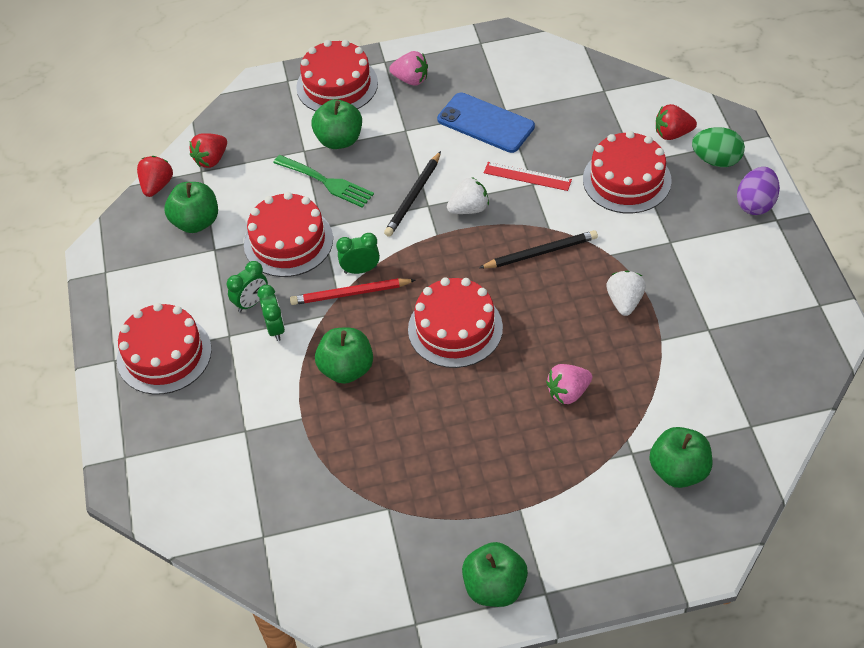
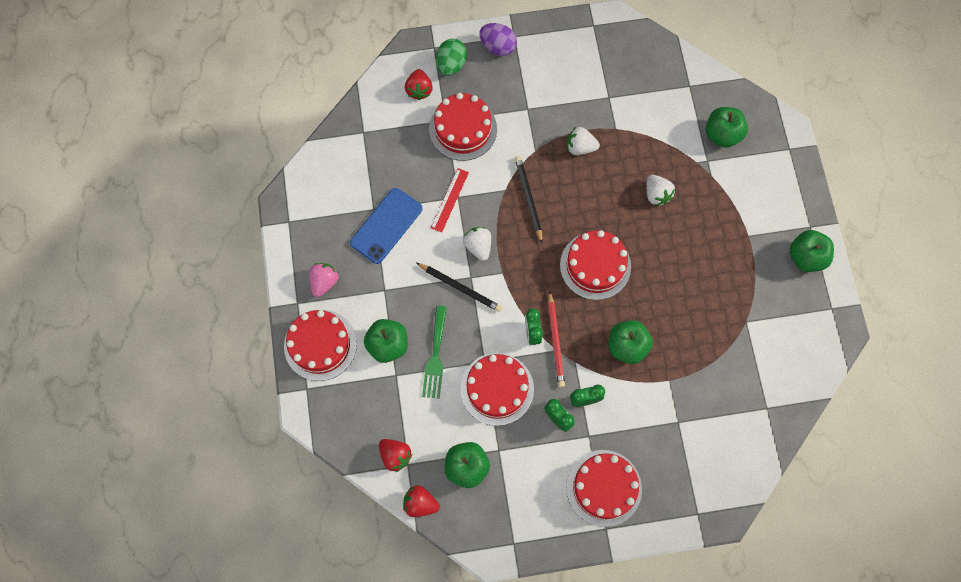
camera: 90 degrees left, 20 degrees up
green fork [273,155,374,208] -> green fork turned 150 degrees clockwise [422,306,447,399]
pink strawberry [546,364,592,404] -> white strawberry [647,175,675,206]

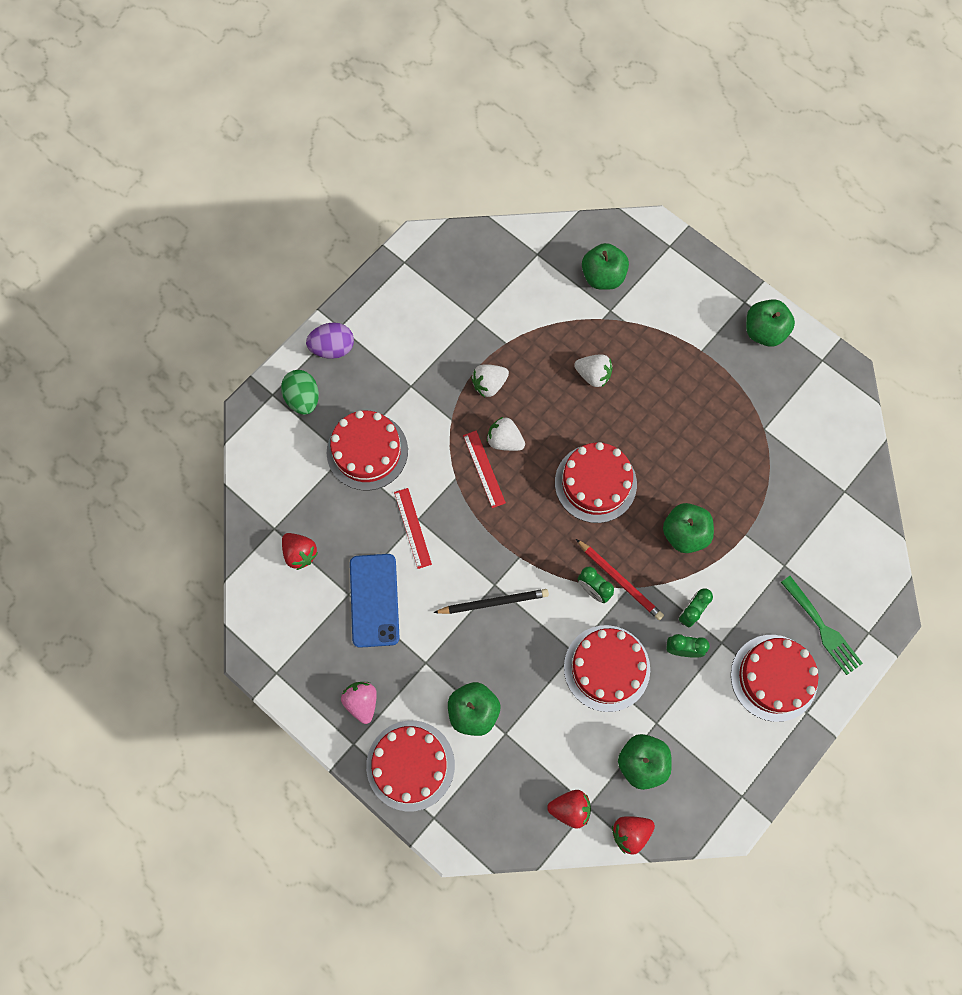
camera: 40 degrees left, 0 degrees up
red strawberry [405,69,433,100] -> red strawberry moved to [282,533,318,570]
green fork [422,306,447,399] -> green fork moved to [781,576,863,675]
white strawberry [463,227,491,261] -> white strawberry moved to [487,417,525,451]
black pencil [515,156,543,243] -> red ruler [463,431,506,508]

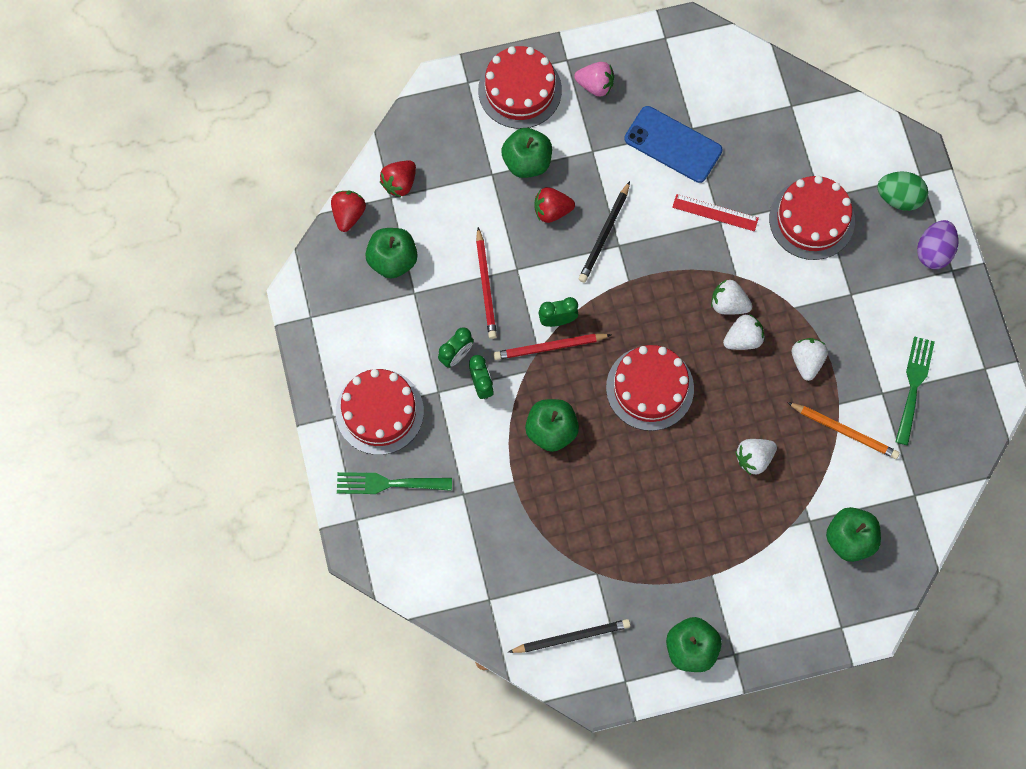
camera: 125 degrees right, 0 degrees up
red strawberry [282,533,318,570] -> red strawberry moved to [534,187,575,223]
red ruler [463,431,506,508] -> white strawberry [711,280,752,315]
red cake [564,625,650,712] -> red pencil [476,227,497,339]
none -> black pencil [508,619,631,653]
none -> orange pencil [787,402,900,459]
none -> green fork [895,336,935,445]

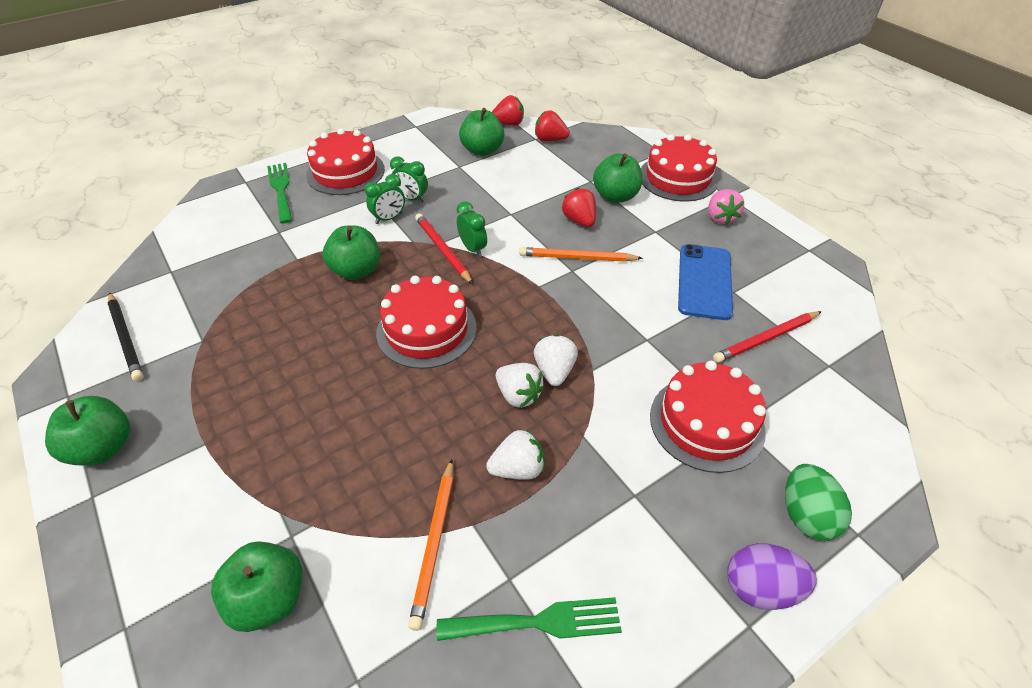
camera: 70 degrees right, 25 degrees down
red pencil [476,227,497,339] -> red pencil moved to [713,311,822,363]
black pencil [579,181,630,283] -> orange pencil [519,247,643,262]
red ruler [672,194,759,232] -> none
white strawberry [735,439,777,475] -> none

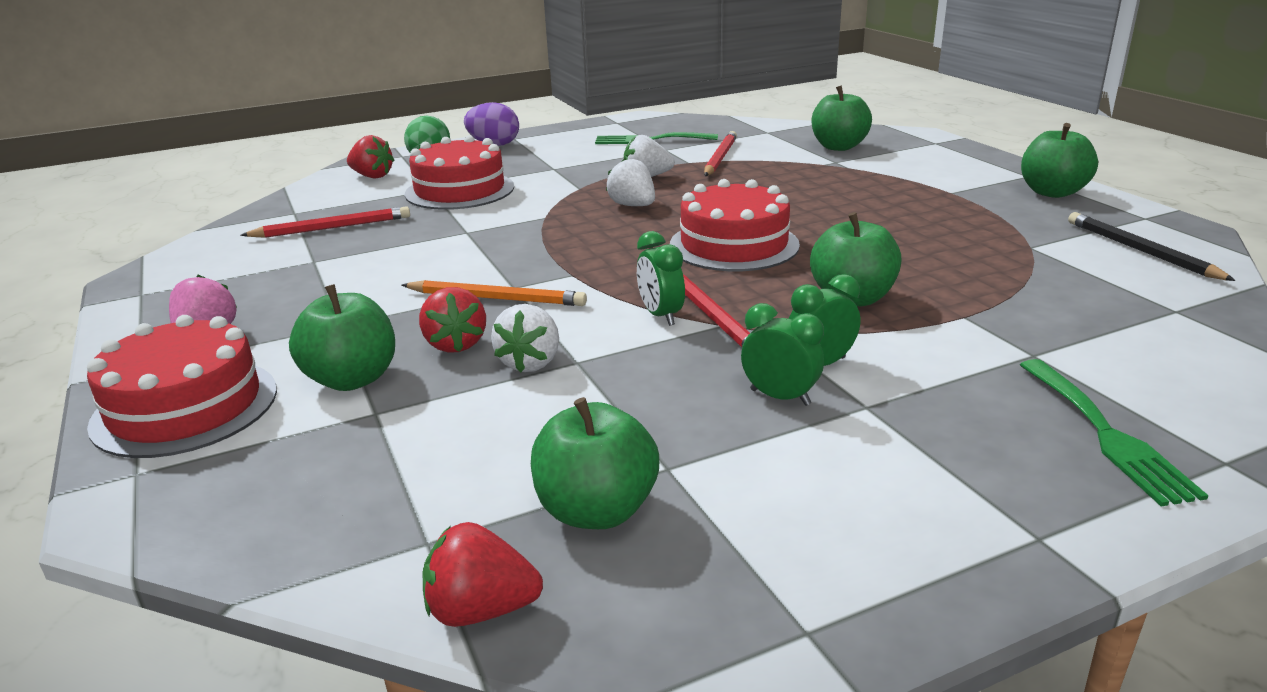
camera: 170 degrees left, 20 degrees down
red cake [306,128,385,195] -> none
orange pencil [408,459,453,631] -> red pencil [704,131,737,176]
white strawberry [534,335,578,386] -> white strawberry moved to [491,304,559,372]
red strawberry [535,110,570,141] -> red strawberry moved to [347,135,394,179]
blue phone [678,244,733,320] -> none

